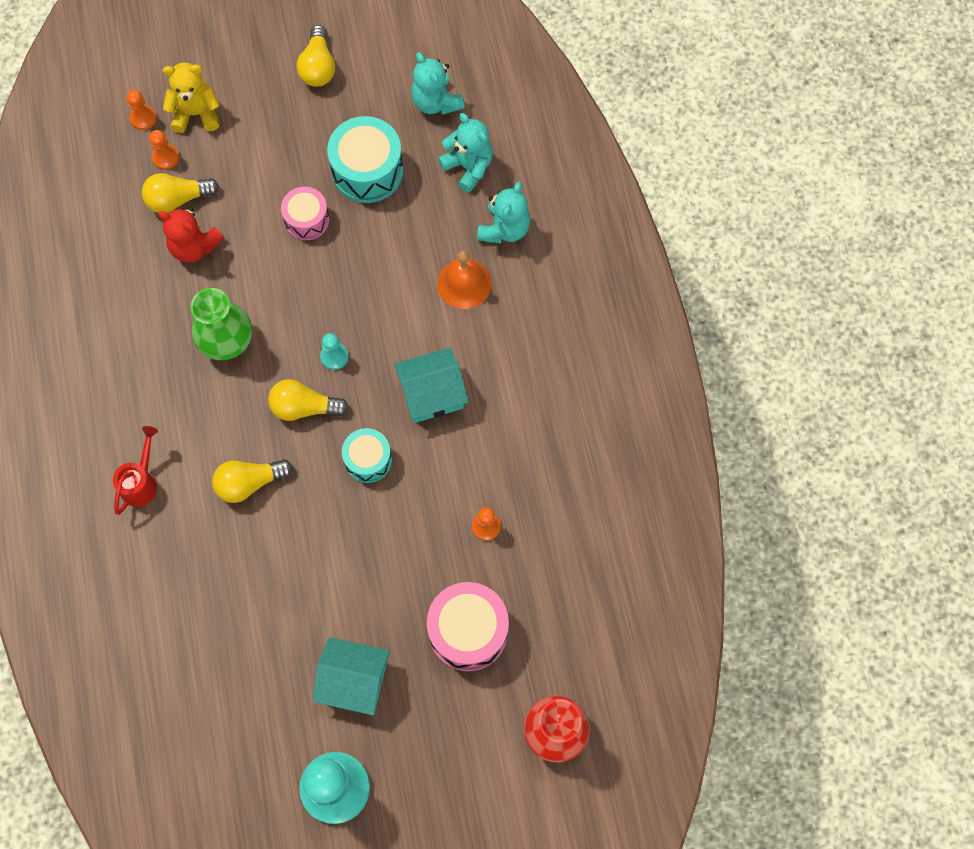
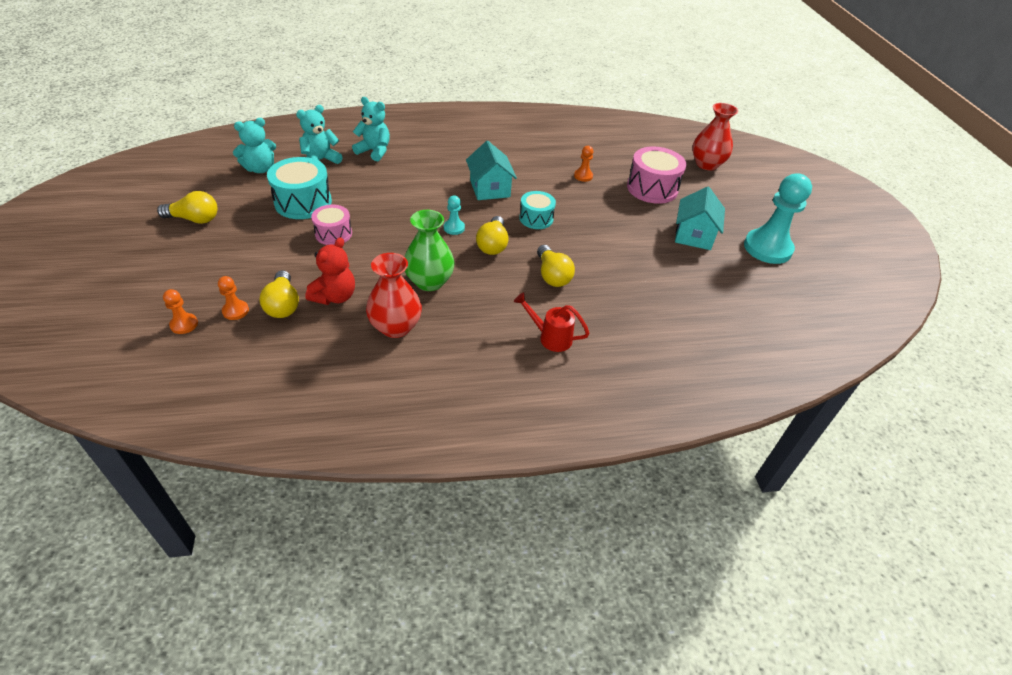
camera: 90 degrees left, 25 degrees down
yellow teddy bear [163,62,220,133] -> none
orange bell [437,250,492,309] -> none
none -> red vase [366,253,422,338]

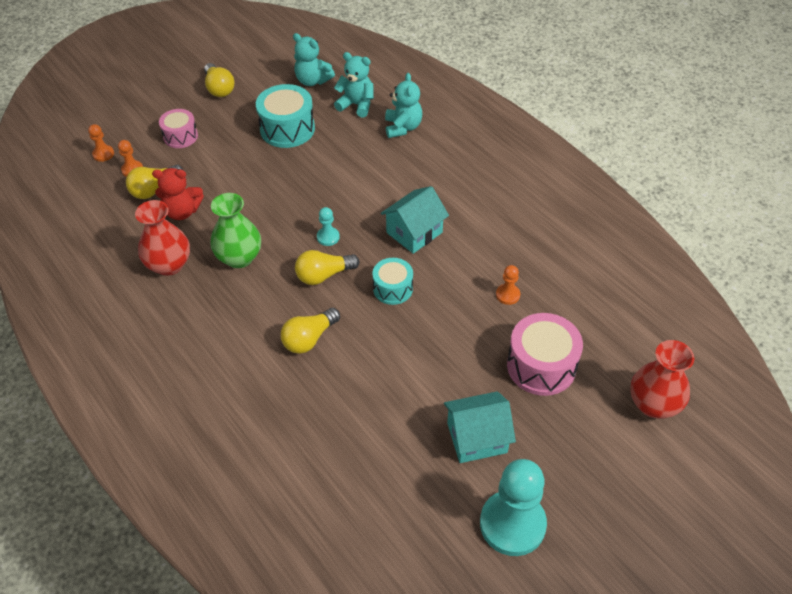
camera: 65 degrees right, 5 degrees up
pink drum [311,204,352,245] -> pink drum moved to [159,109,198,148]
red watering can [514,292,590,352] -> none

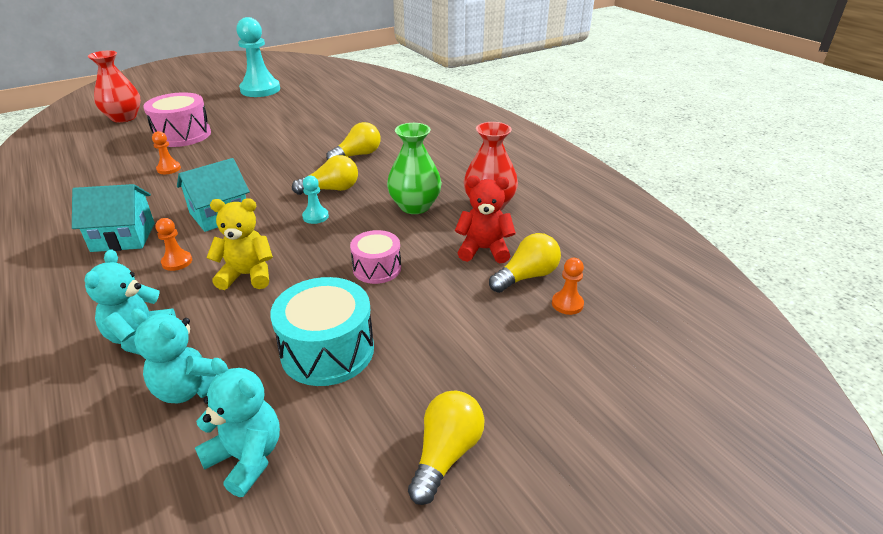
camera: 175 degrees left, 15 degrees down
orange pawn [88,124,114,162] -> orange pawn moved to [156,218,192,271]
pink drum [159,109,198,148] -> pink drum moved to [350,230,401,284]
yellow light bulb [204,63,235,97] -> yellow light bulb turned 45 degrees clockwise [408,391,485,505]
turquoise drum [372,258,413,305] -> none
turquoise house [444,391,516,463] -> turquoise house moved to [72,184,155,252]
none -> yellow teddy bear [206,198,273,290]

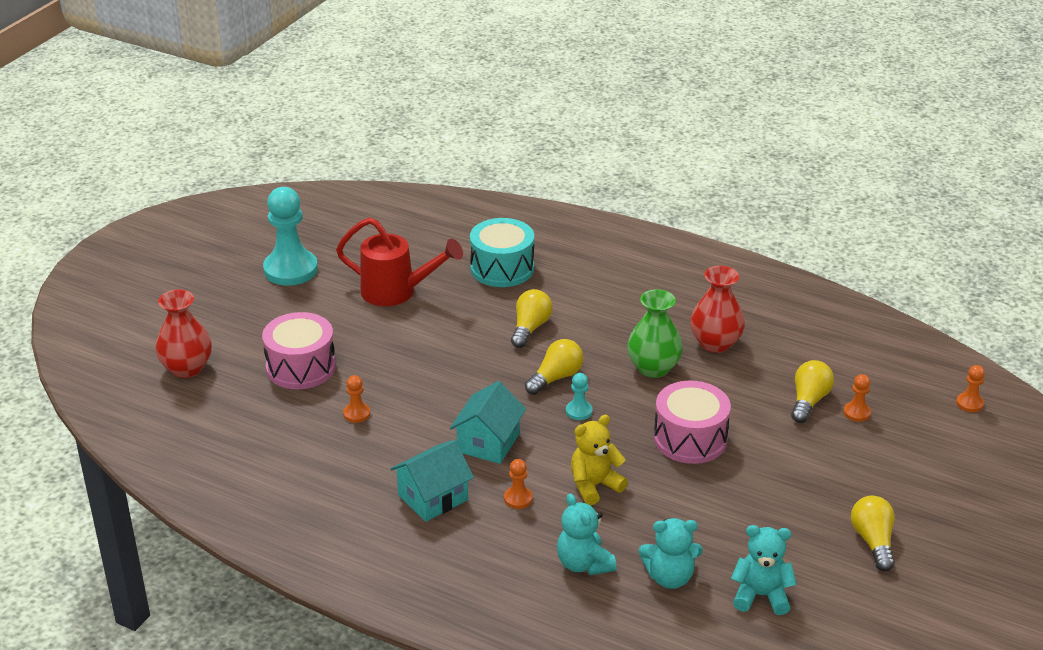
camera: 30 degrees left, 0 degrees up
turquoise drum [270,277,374,386] -> turquoise drum moved to [470,218,534,287]
pink drum [350,230,401,284] -> pink drum [654,380,731,464], size x1.61
red teddy bear [455,175,516,263] -> none
none -> red watering can [336,217,463,306]
none -> orange pawn [956,365,985,412]

